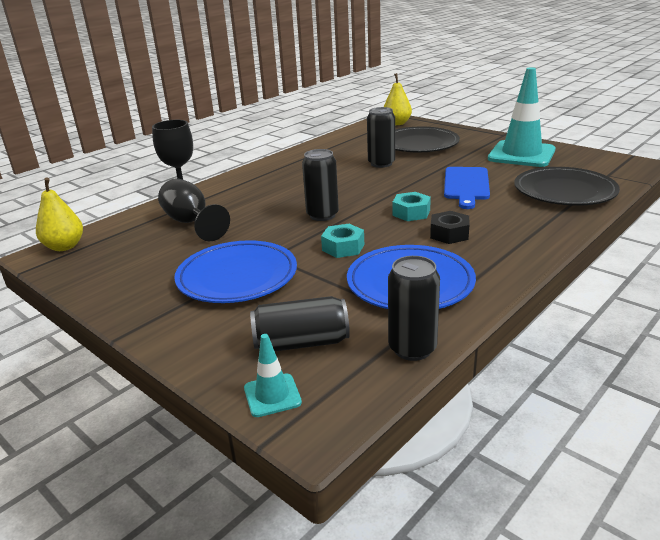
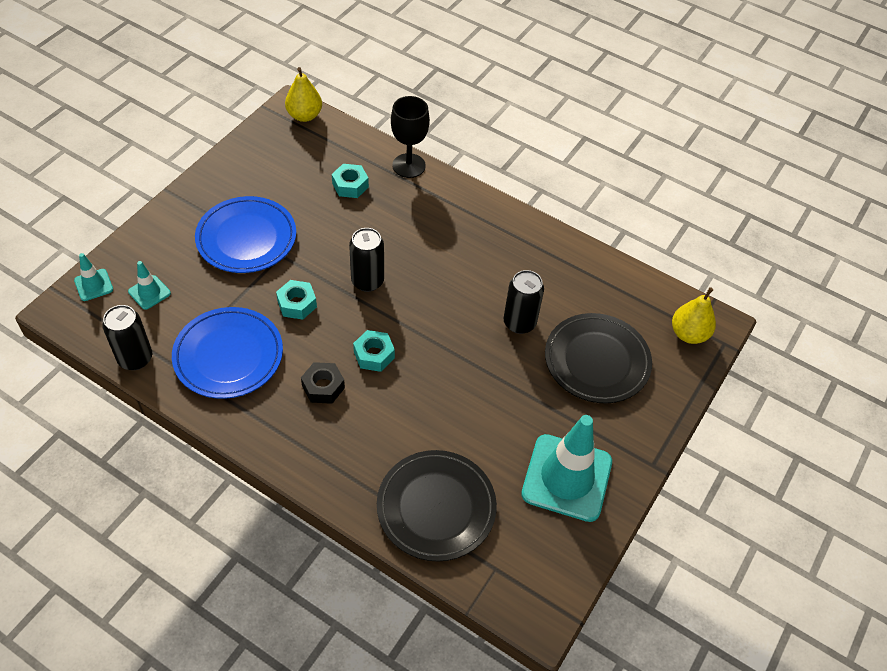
camera: 75 degrees right, 25 degrees up
black goblet [158,178,230,241] -> turquoise nut [332,164,369,198]
black can [250,296,350,351] -> turquoise traffic cone [128,261,171,310]
blue cutting board [444,167,490,209] -> none

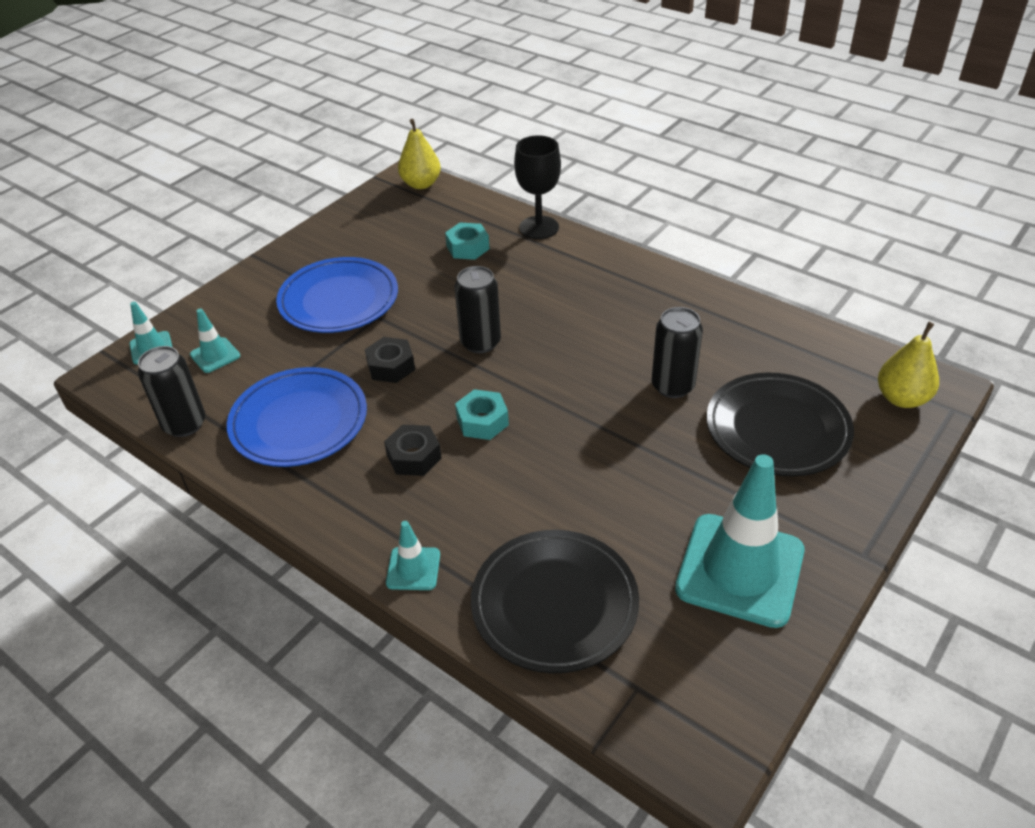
camera: 10 degrees right, 10 degrees down
turquoise nut [276,280,317,320] -> black nut [365,337,415,383]
none -> turquoise traffic cone [386,521,440,590]

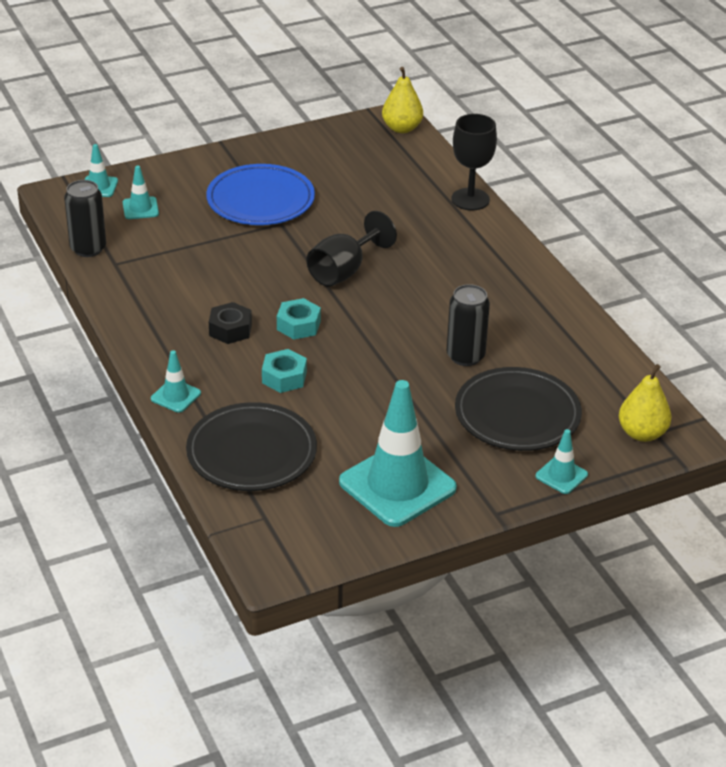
camera: 25 degrees right, 5 degrees down
blue plate [227,367,367,467] -> none
black nut [365,337,415,383] -> none
turquoise nut [445,222,489,260] -> turquoise nut moved to [262,349,307,393]
black can [454,266,501,353] -> black goblet [307,211,397,287]
none -> turquoise traffic cone [536,429,588,494]

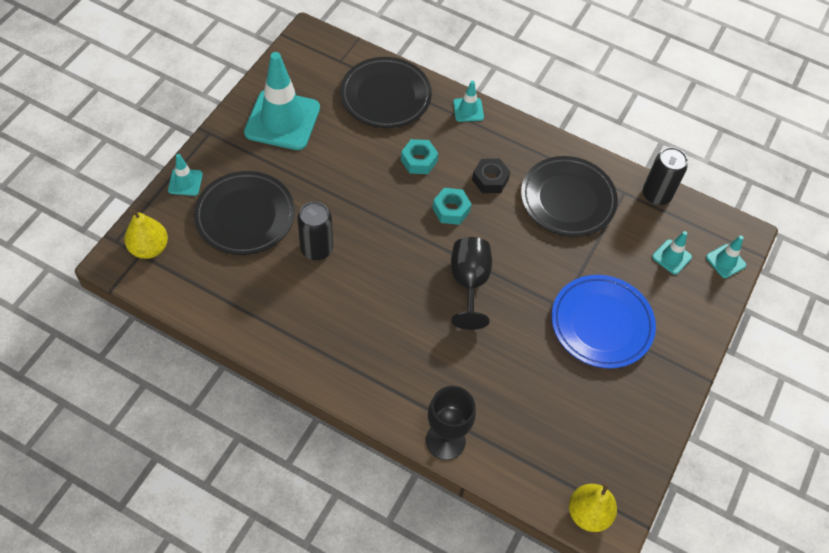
camera: 140 degrees right, 20 degrees up
none -> black plate [521,156,618,237]

